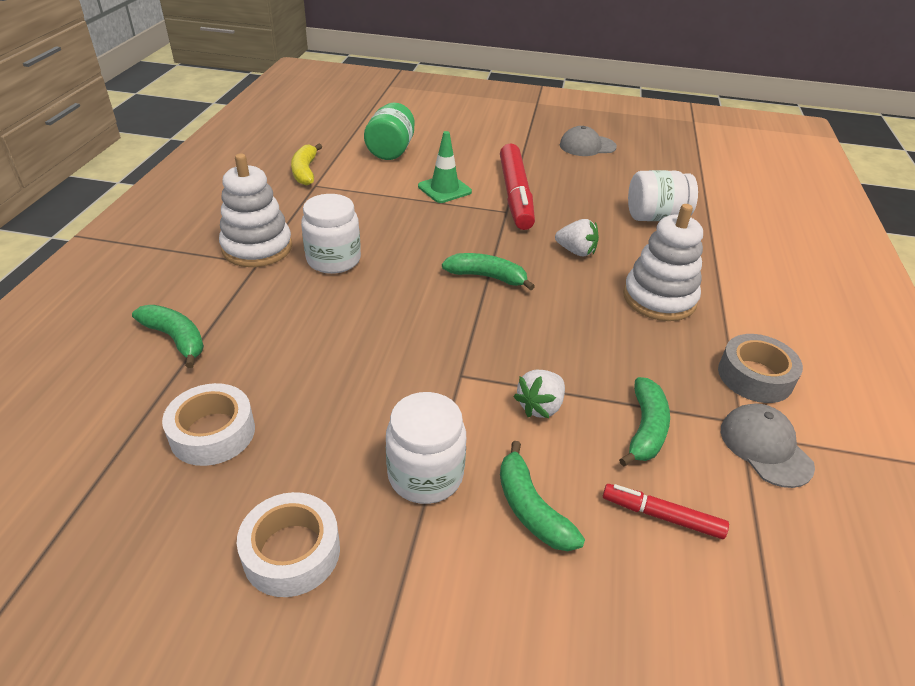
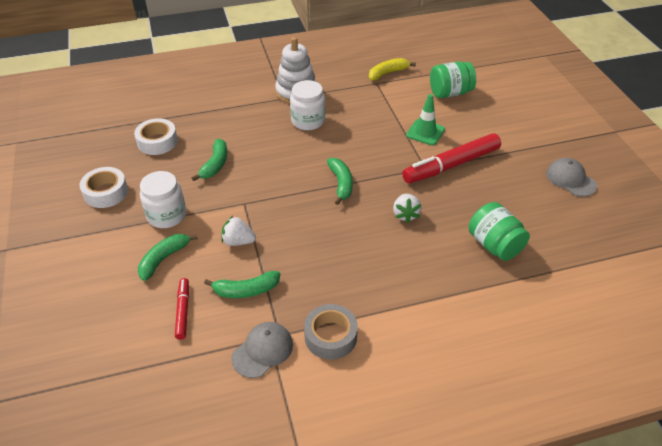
camera: 65 degrees right, 5 degrees up
green banana [132,305,204,368] -> green banana moved to [192,139,227,181]
white stacking toy [623,204,703,321] -> none
white jar [628,170,698,221] -> green jar [469,202,530,261]

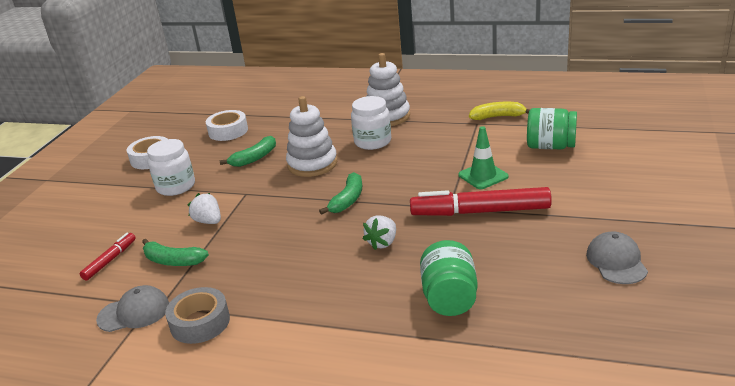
camera: 35 degrees right, 15 degrees down
green banana [138,234,198,281] -> none
none -> white stacking toy [286,96,337,177]

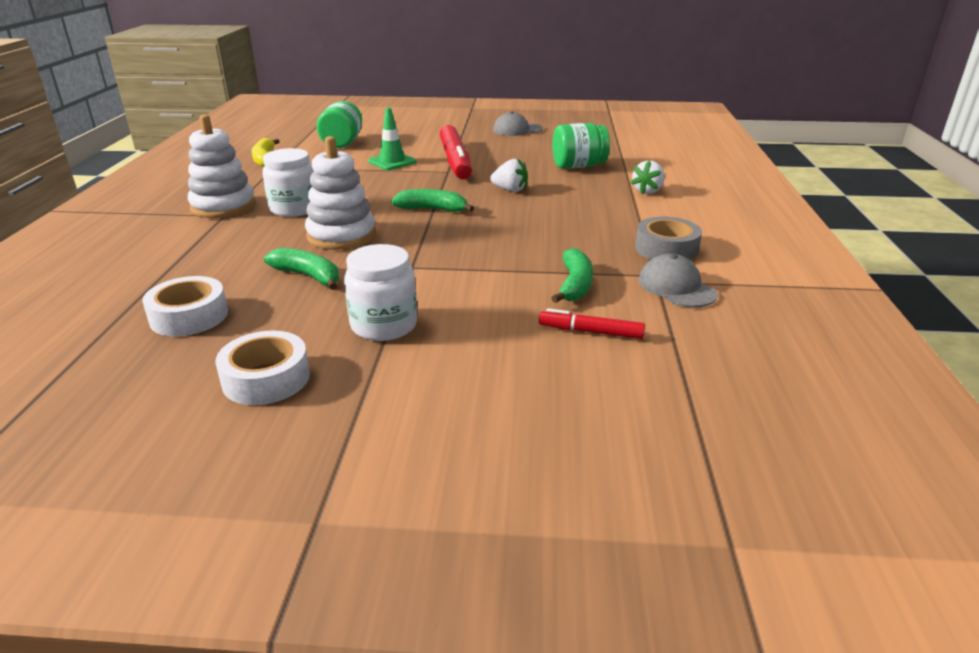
camera: 105 degrees left, 0 degrees up
white strawberry [188,193,221,224] -> white strawberry moved to [631,160,665,194]

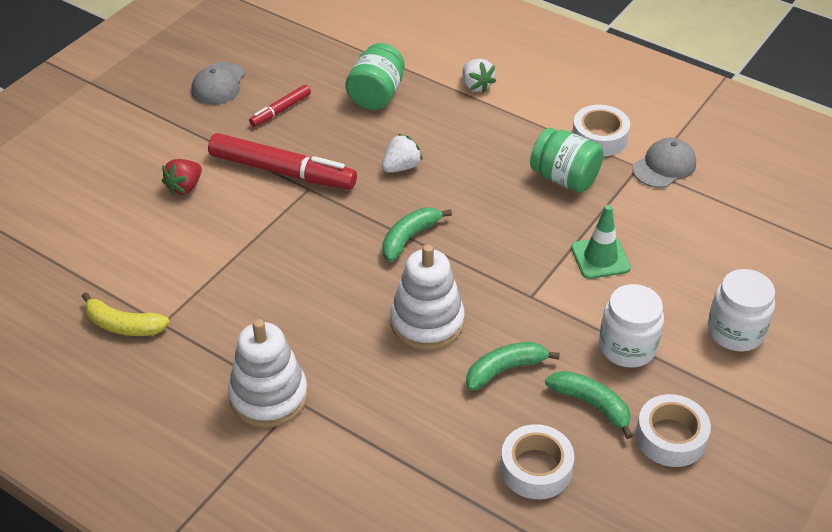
camera: 60 degrees left, 15 degrees up
white jar [262,148,314,217] -> white jar moved to [707,269,775,352]
green jar [317,101,362,148] -> green jar moved to [530,128,604,193]
green traffic cone [368,107,417,170] -> green traffic cone moved to [571,205,631,279]
red marker [539,308,645,339] -> red marker moved to [249,85,311,127]
green banana [551,248,593,303] -> green banana moved to [545,371,633,439]
grey tape [635,217,702,261] -> white tape [572,105,630,156]
grey cap [639,254,718,308] -> grey cap turned 135 degrees clockwise [632,138,696,188]
none -> red strawberry [162,159,202,196]

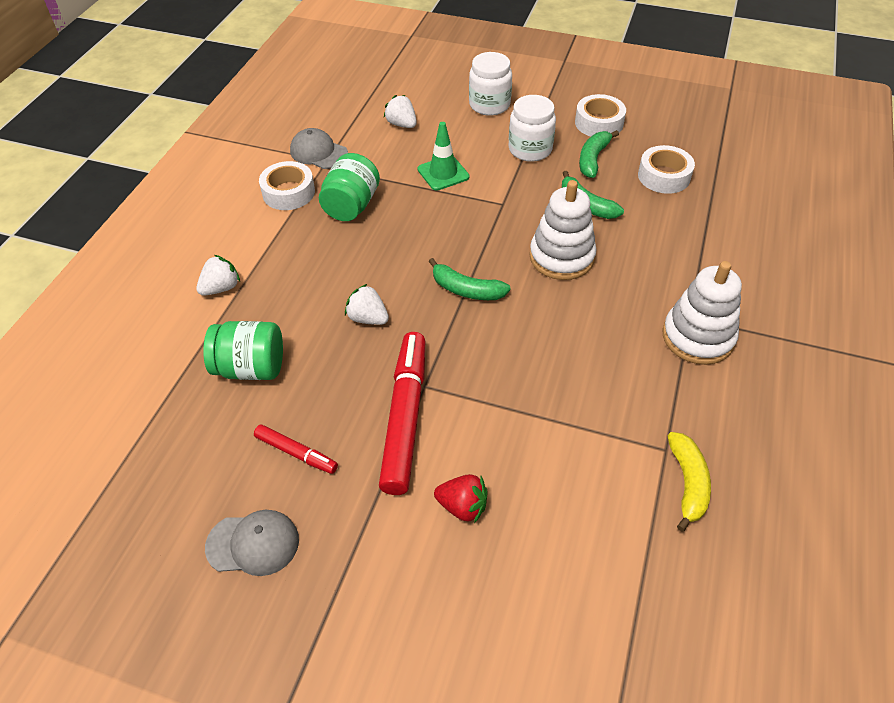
camera: 105 degrees left, 5 degrees up
none -> white strawberry [384,95,417,128]

